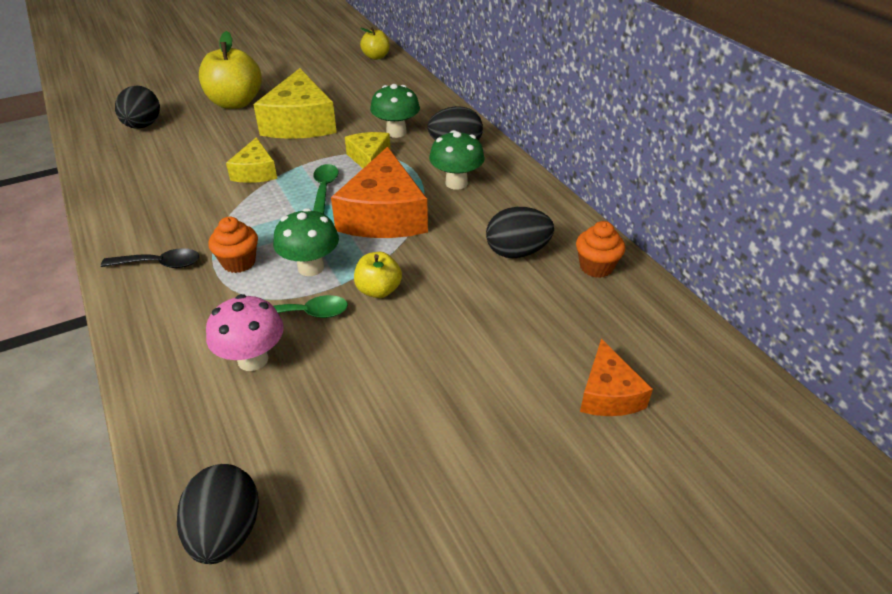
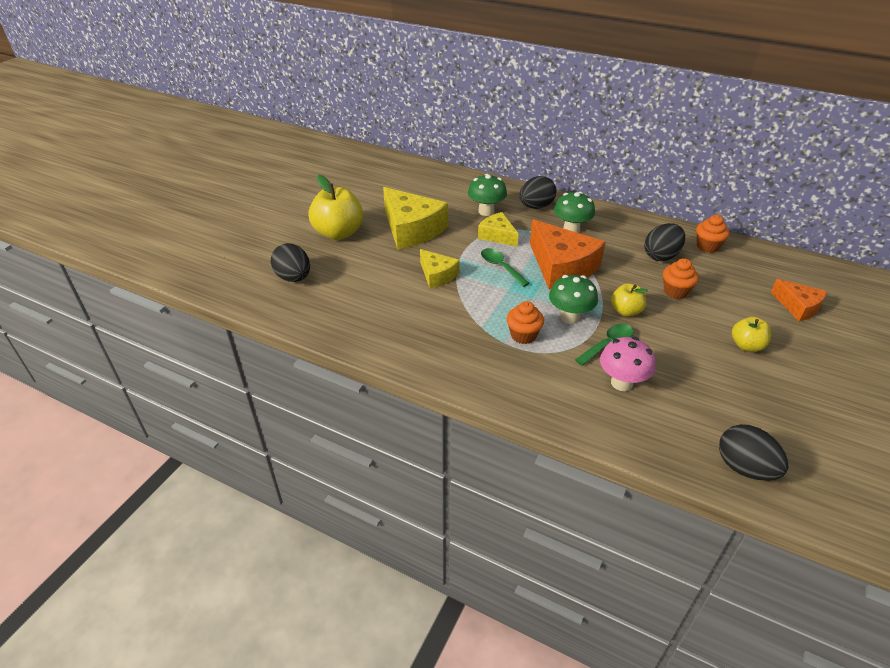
camera: 35 degrees left, 0 degrees up
black spoon [101,248,199,268] -> none
yellow apple [360,27,390,60] -> yellow apple moved to [732,317,771,352]
none -> orange cupcake [663,258,699,299]

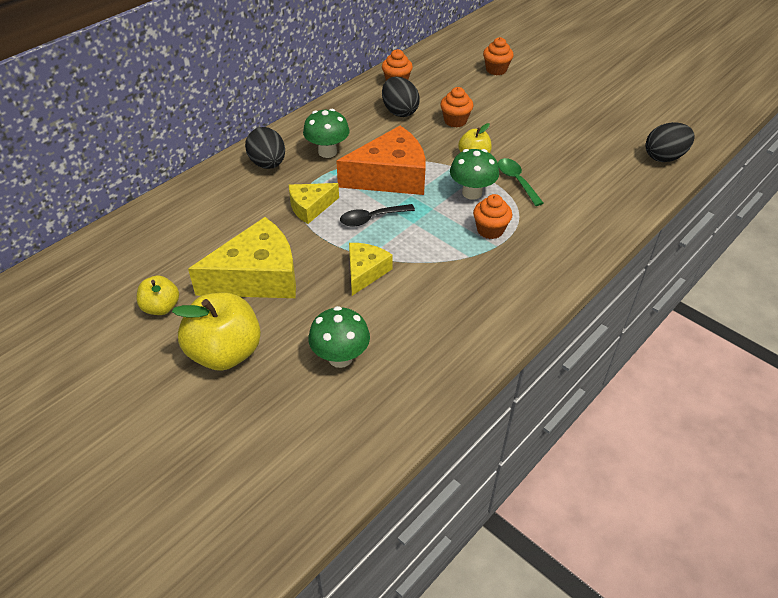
camera: 75 degrees left, 5 degrees up
black egg [271,243,310,282] -> none
yellow cheese [420,249,460,288] -> yellow cheese turned 45 degrees counterclockwise [349,243,393,296]
green mushroom [468,174,507,216] -> green mushroom moved to [308,306,370,368]
green spoon [481,248,530,287] -> black spoon [340,204,415,227]
pink mushroom [600,337,655,391] -> none
yellow apple [732,317,771,352] -> yellow apple moved to [137,275,179,315]
orange cheese [771,279,827,321] -> orange cupcake [483,37,514,75]

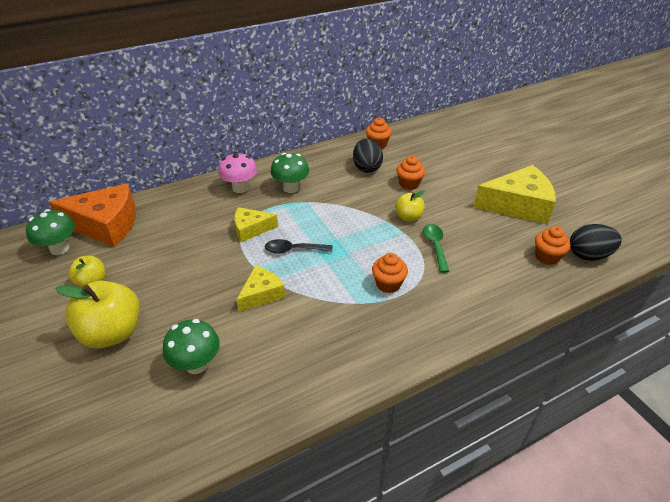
camera: 20 degrees right, 5 degrees down
yellow cheese [188,217,296,298] -> yellow cheese moved to [473,165,556,224]
black egg [245,127,285,169] -> pink mushroom [218,152,257,193]
orange cheese [336,126,426,195] -> orange cheese moved to [49,184,136,247]
green mushroom [450,149,499,200] -> green mushroom moved to [26,209,75,255]
orange cupcake [483,37,514,75] -> orange cupcake moved to [535,226,571,265]

